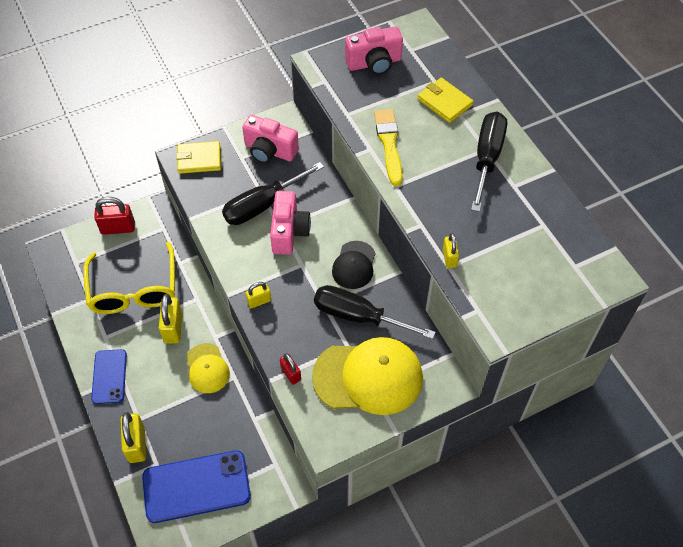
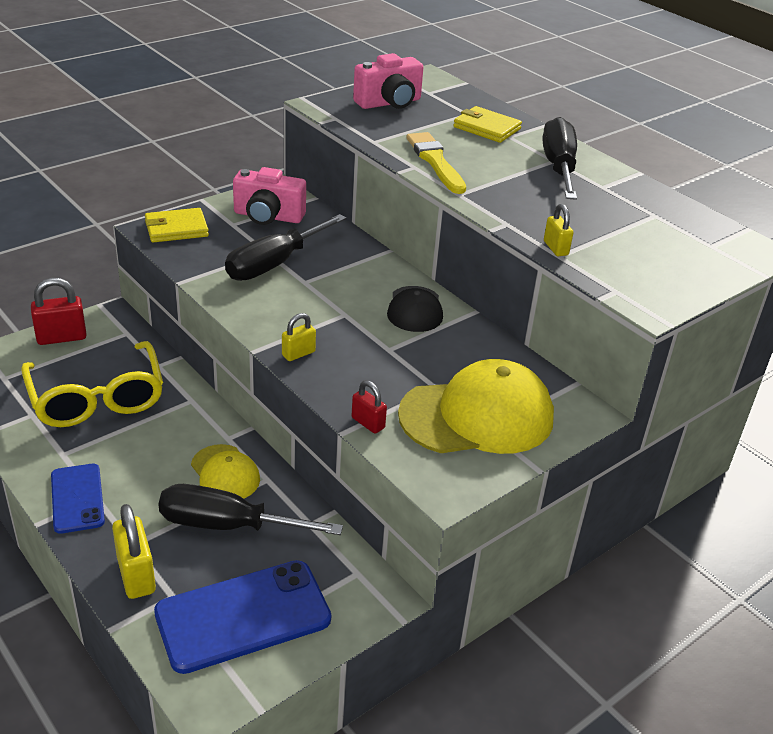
camera: 15 degrees left, 20 degrees down
yellow padlock [159,294,182,344] -> none
pink camera [270,191,311,255] -> none
black screwdriver [314,285,436,339] -> black screwdriver moved to [158,484,343,535]

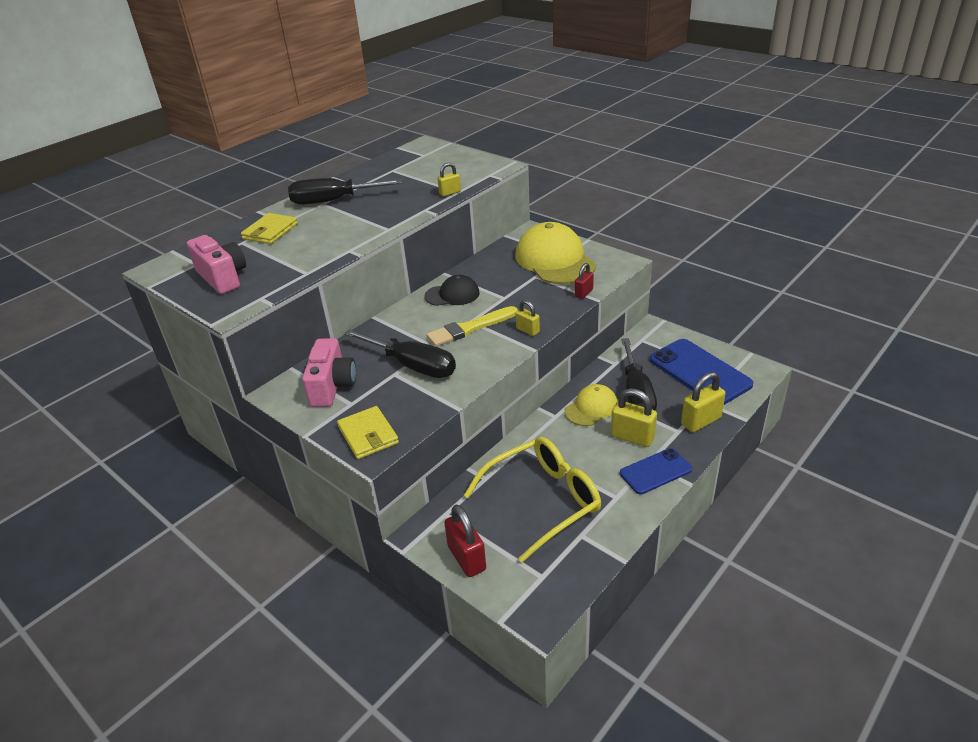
camera: 95 degrees left, 0 degrees up
yellow brush [406,132,466,194] -> yellow brush moved to [426,306,518,347]
none -> yellow padlock [611,388,657,447]

